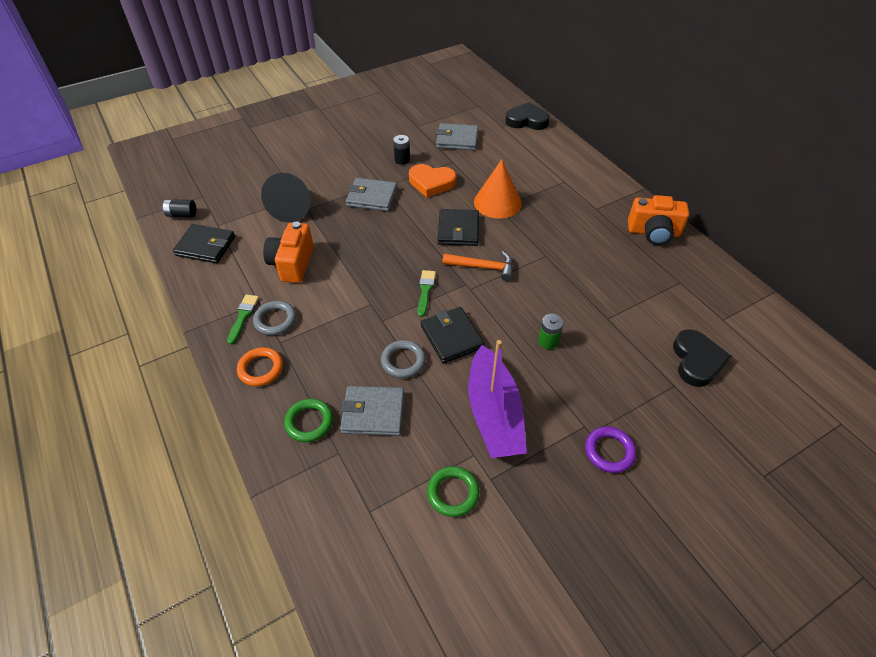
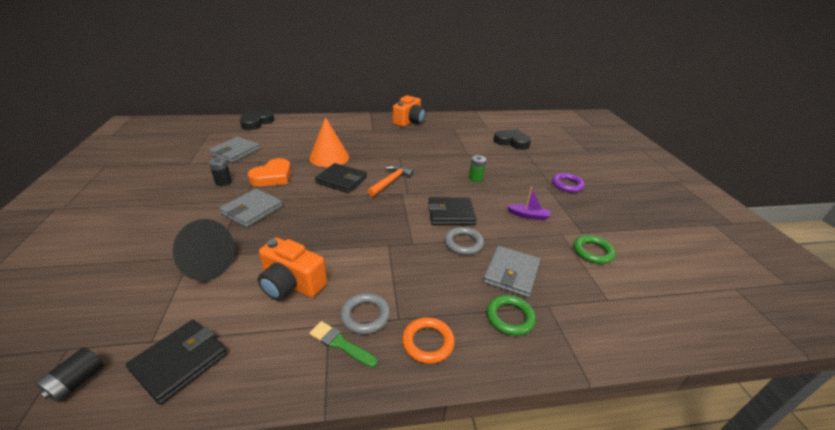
camera: 70 degrees left, 15 degrees down
green brush [418,270,436,317] -> none
purple boat [468,340,527,458] -> purple boat [507,187,551,220], size x0.44

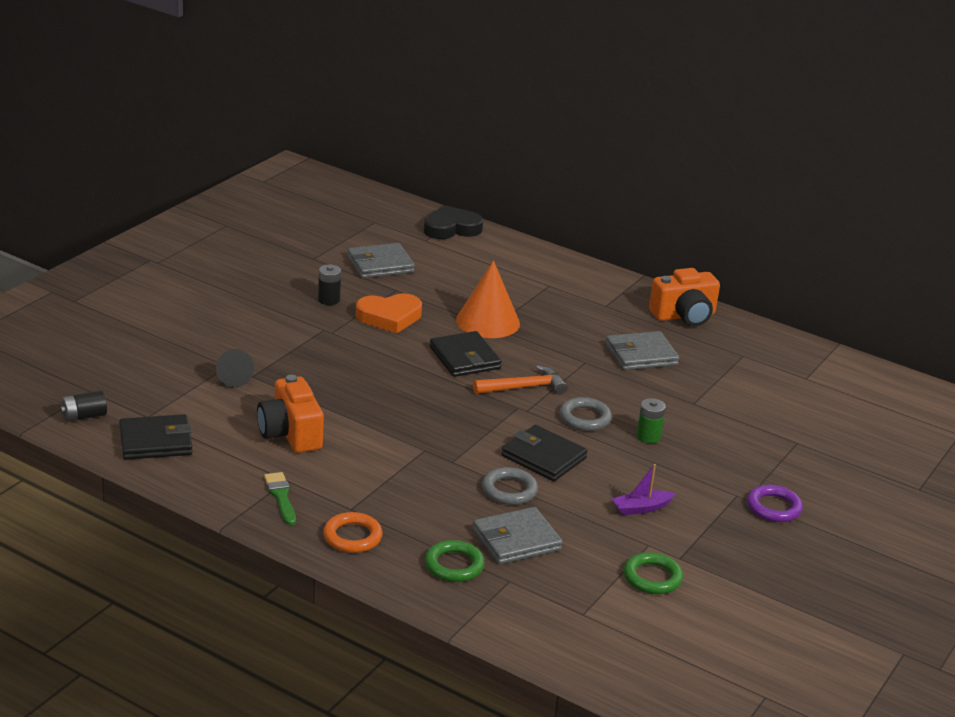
camera: 40 degrees right, 5 degrees down
black cone [173,219,235,281] -> black cone [216,349,254,388], size x0.56
grey wallet [219,189,282,227] -> grey wallet moved to [605,331,679,370]
grey ring [340,293,390,334] -> grey ring moved to [559,397,612,431]
black heart [493,129,531,150] -> none
purple boat [507,187,551,220] -> purple boat turned 105 degrees clockwise [612,464,676,515]

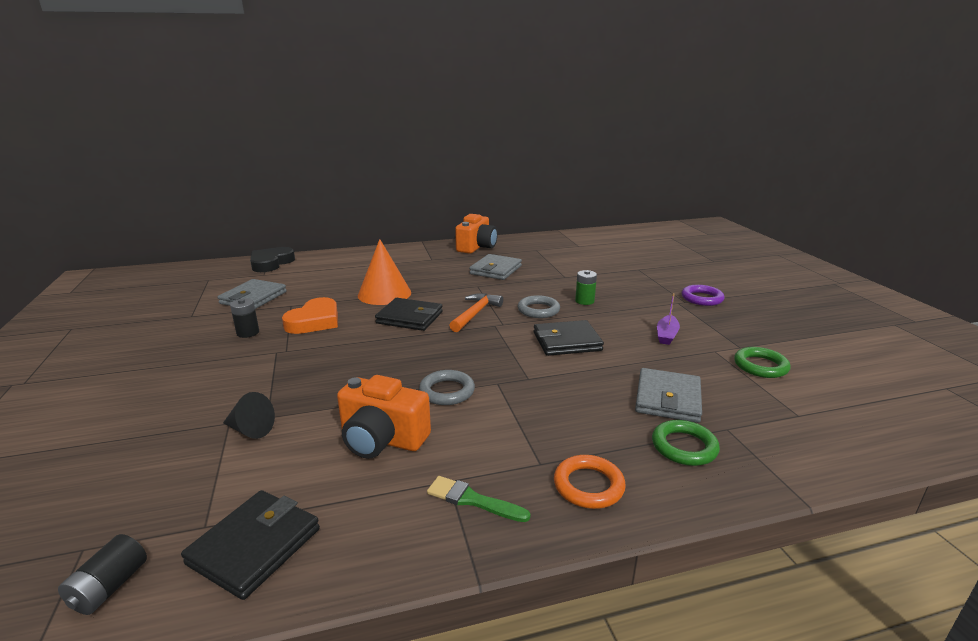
camera: 45 degrees left, 5 degrees down
grey ring [482,467,538,505] -> grey ring moved to [419,370,475,405]

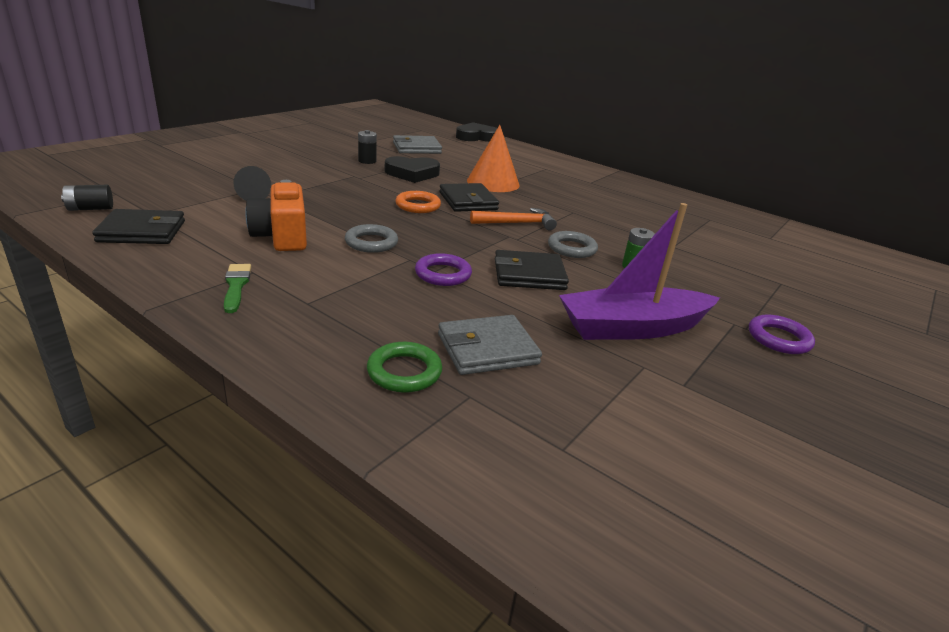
camera: 50 degrees right, 5 degrees up
orange heart [282,297,338,334] -> black heart [385,156,440,183]
orange camera [455,214,498,254] -> none
grey wallet [469,254,522,280] -> none
black wallet [533,320,604,356] -> black wallet turned 45 degrees counterclockwise [495,250,569,290]
orange ring [554,455,626,509] -> orange ring moved to [395,191,441,213]
purple boat [657,293,680,345] -> purple boat [559,203,720,340], size x2.25
green ring [734,347,791,378] -> none
none -> purple ring [415,253,472,286]

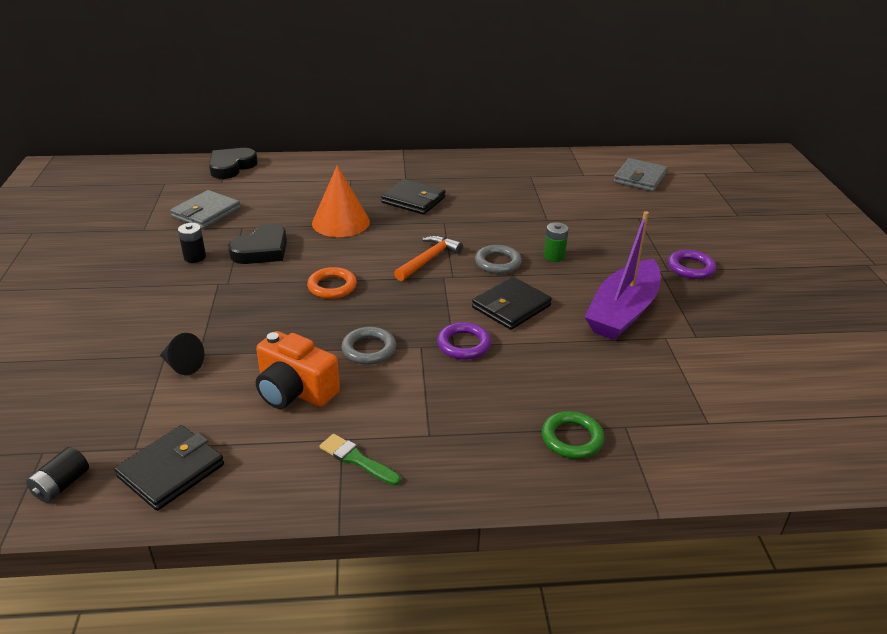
camera: 40 degrees left, 5 degrees up
grey wallet [438,315,542,375] -> grey wallet moved to [614,158,667,192]
black wallet [439,183,499,212] -> black wallet moved to [381,179,446,215]

